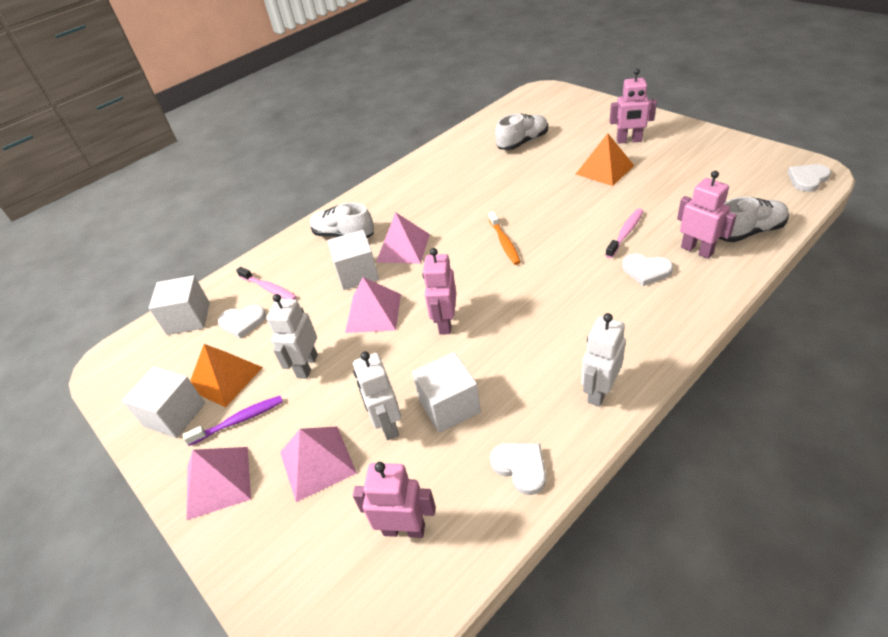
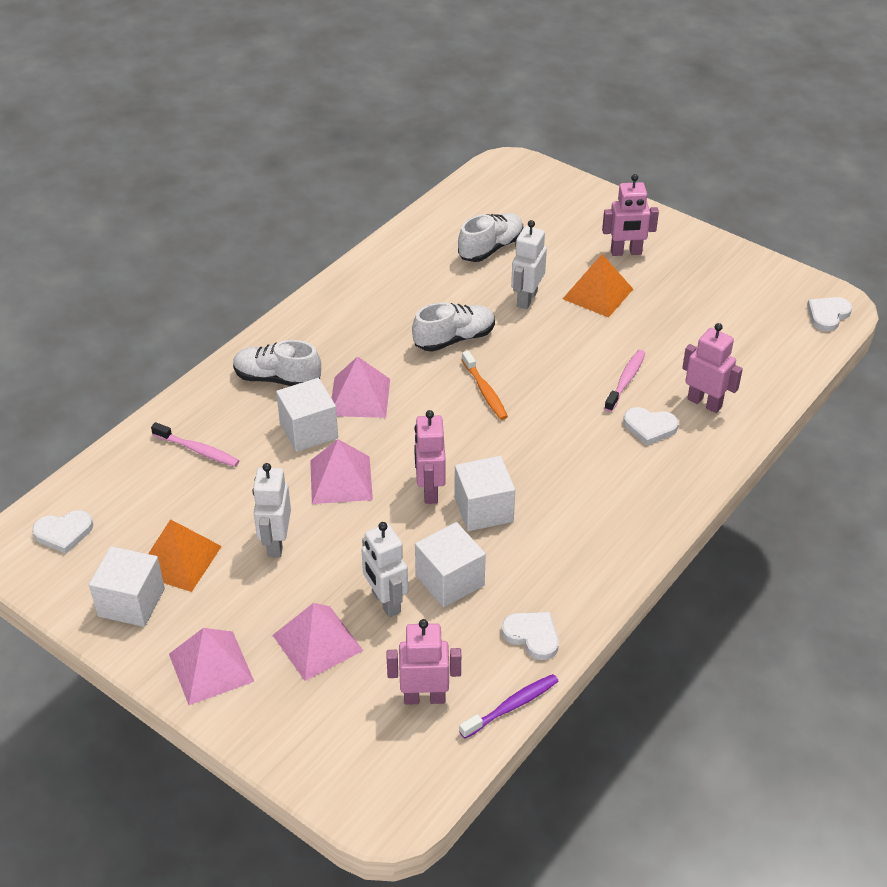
camera: 15 degrees left, 0 degrees up
white cube [149,275,210,335] -> white cube moved to [454,456,515,531]
purple toothbrush [182,396,283,446] -> purple toothbrush moved to [459,674,559,739]
white heart [218,305,266,339] -> white heart moved to [32,510,93,554]
white robot [581,313,626,407] -> white robot moved to [511,220,547,309]
white shoe [718,197,789,242] -> white shoe moved to [412,302,495,352]

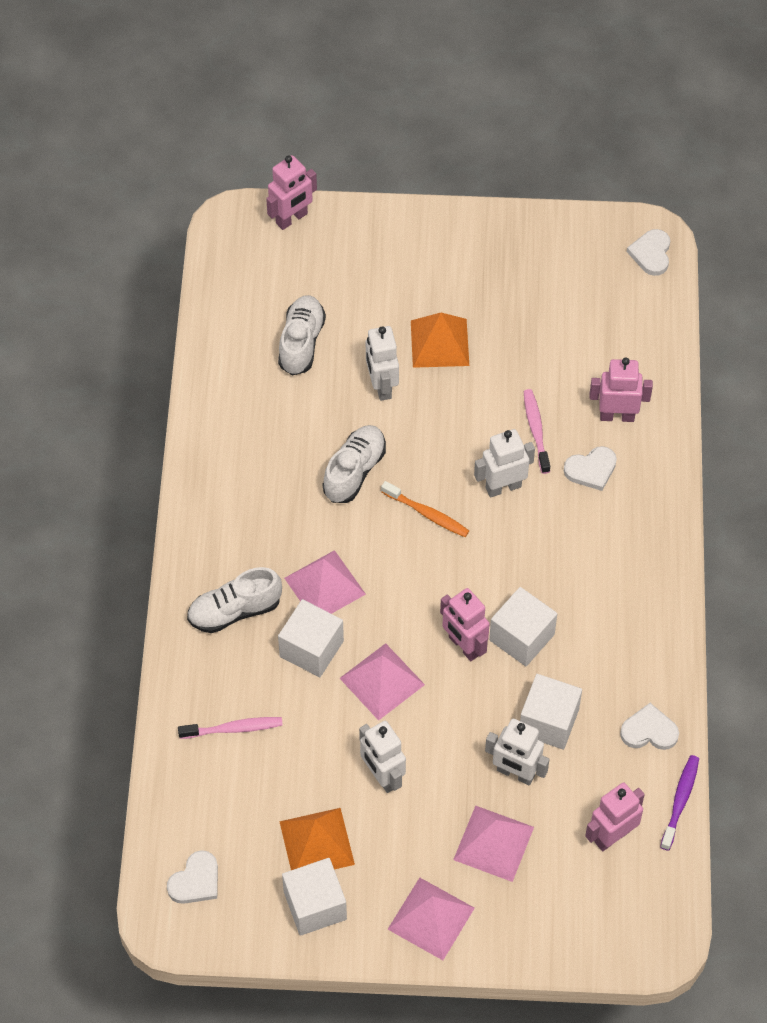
camera: 35 degrees left, 15 degrees up
pink robot [602,174,659,256] -> pink robot moved to [266,155,317,230]
none -> white robot [474,429,535,497]

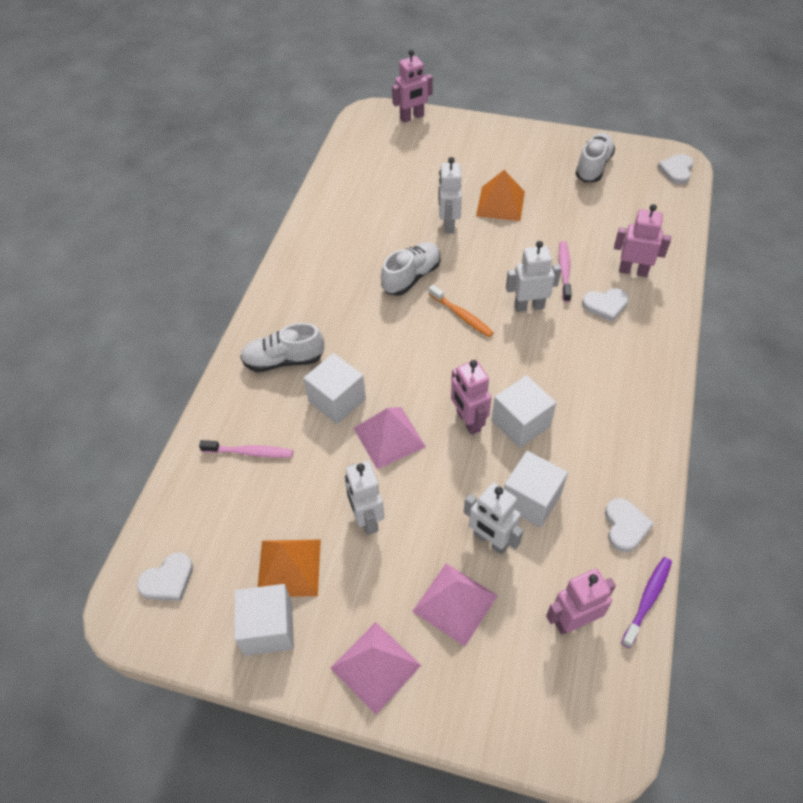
camera: 15 degrees right, 5 degrees down
white shoe [278,295,326,375] -> white shoe moved to [575,133,615,182]
pink pyramid [284,550,366,614] -> none
white heart [620,703,679,750] -> white heart turned 75 degrees clockwise [605,498,654,552]

